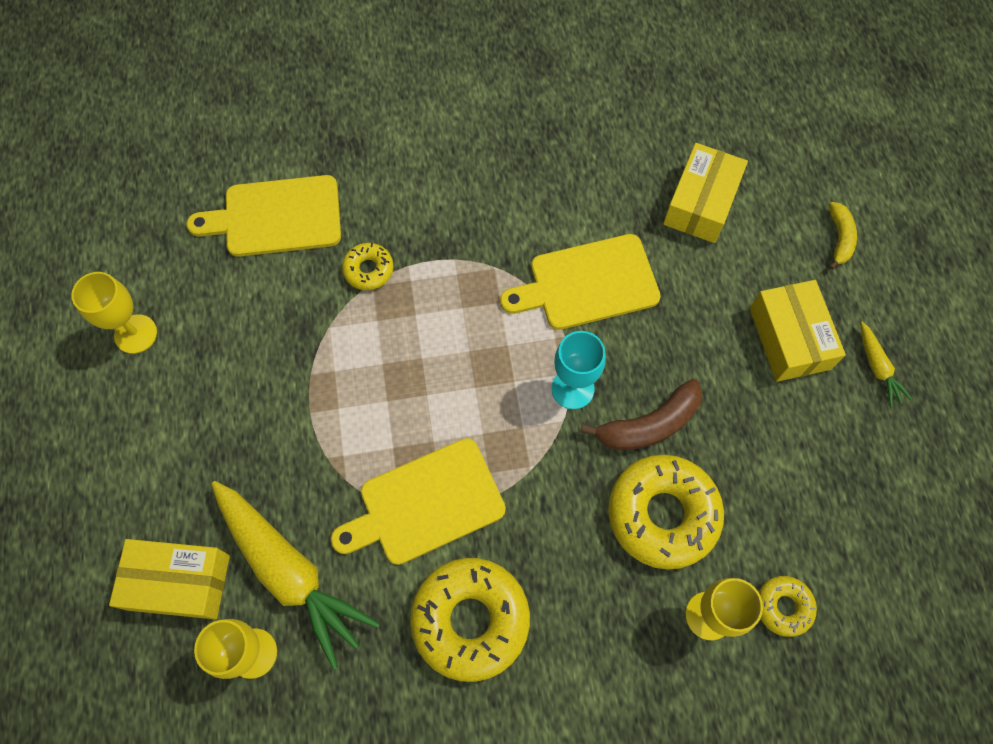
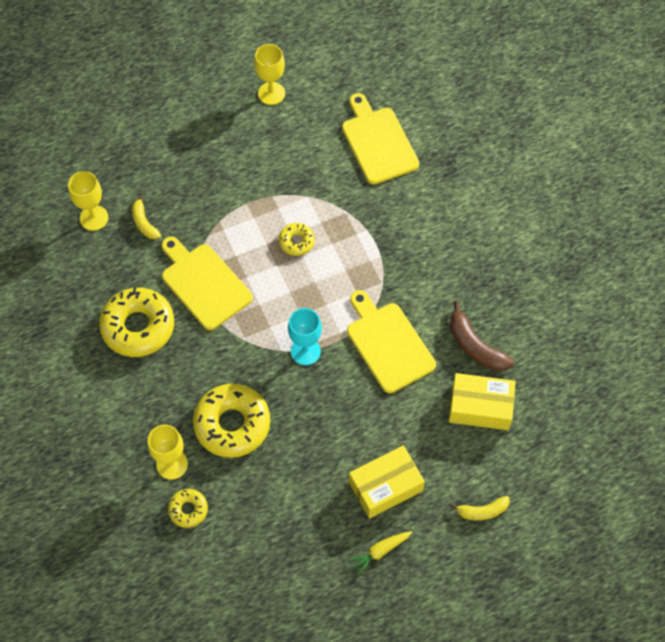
camera: 75 degrees right, 5 degrees down
yellow box [109,539,230,619] -> none
yellow carrot [211,481,380,670] -> yellow banana [132,194,161,240]
yellow donut [342,243,394,290] -> yellow donut moved to [279,223,315,256]
brown banana [581,379,703,450] -> brown banana moved to [450,301,514,371]

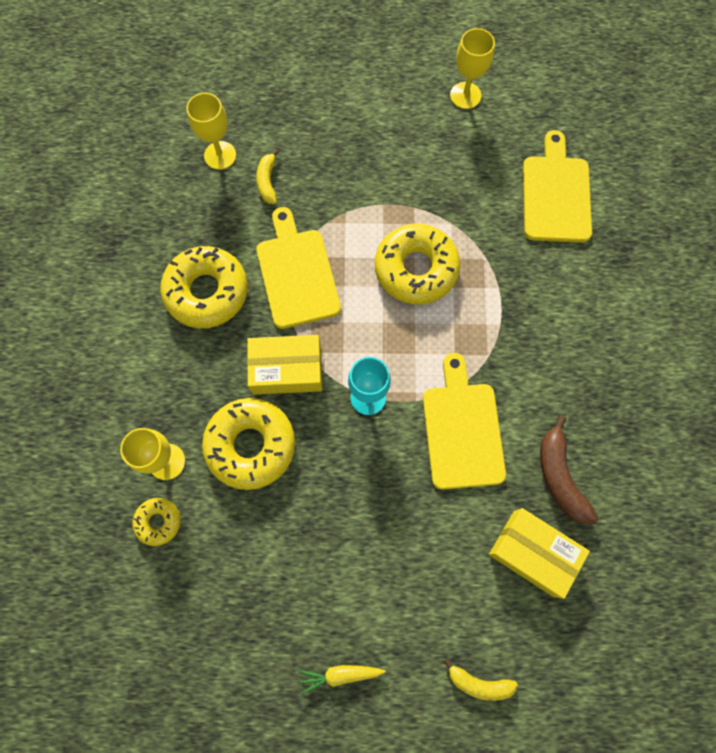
camera: 25 degrees right, 10 degrees up
yellow donut [279,223,315,256] -> yellow donut [375,224,460,305], size x1.99
yellow box [349,445,425,519] -> yellow box moved to [247,335,322,395]

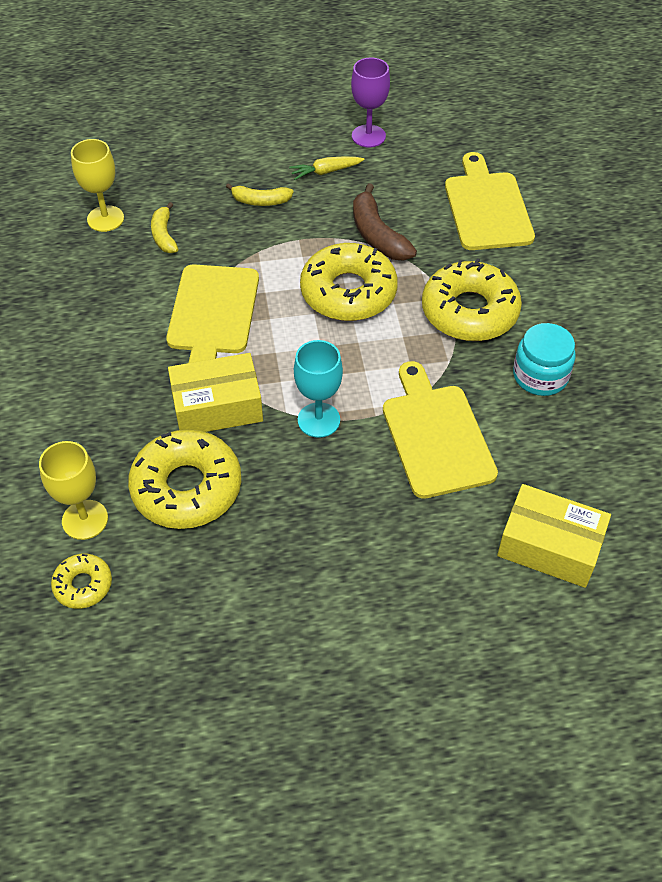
camera: 10 degrees left, 20 degrees down
yellow donut [160,246,248,328] -> yellow donut moved to [422,258,522,341]
yellow cutting board [257,207,341,329] -> yellow cutting board turned 150 degrees counterclockwise [166,265,259,363]
yellow carrot [299,665,386,695] -> yellow carrot moved to [289,156,365,180]
yellow banana [444,658,518,701] -> yellow banana moved to [226,183,294,206]
yellow goblet [450,28,495,109] -> purple goblet [351,58,390,147]
brown banana [540,415,598,524] -> brown banana moved to [353,183,417,260]
none -> turquoise jar [513,323,575,396]

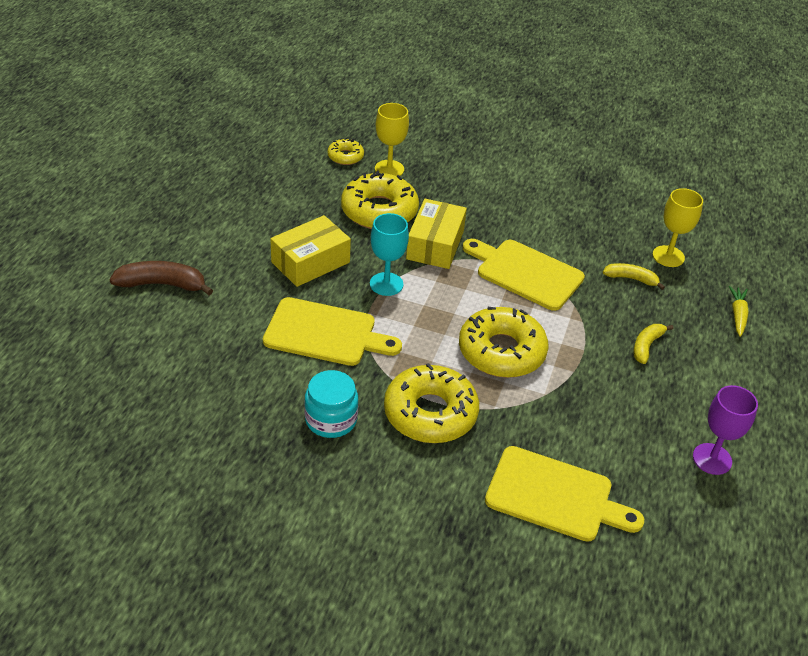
camera: 115 degrees right, 10 degrees down
yellow carrot [289,156,365,180] -> yellow carrot moved to [729,286,749,337]
brown banana [353,183,417,260] -> brown banana moved to [109,261,213,295]
yellow box [497,484,611,588] -> yellow box moved to [270,215,351,287]

